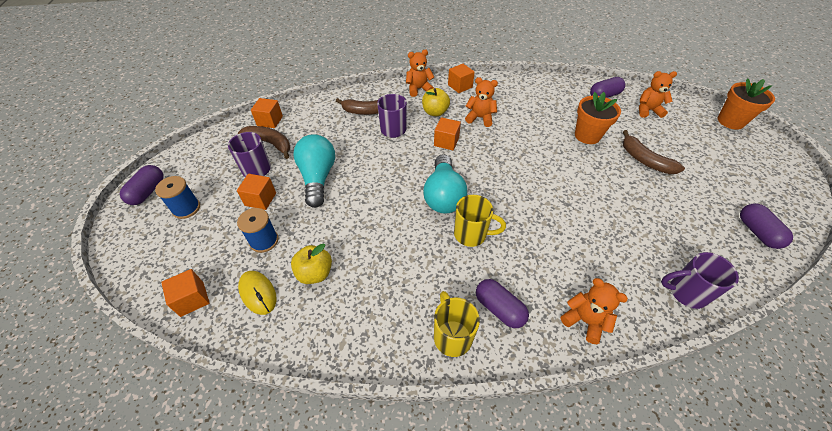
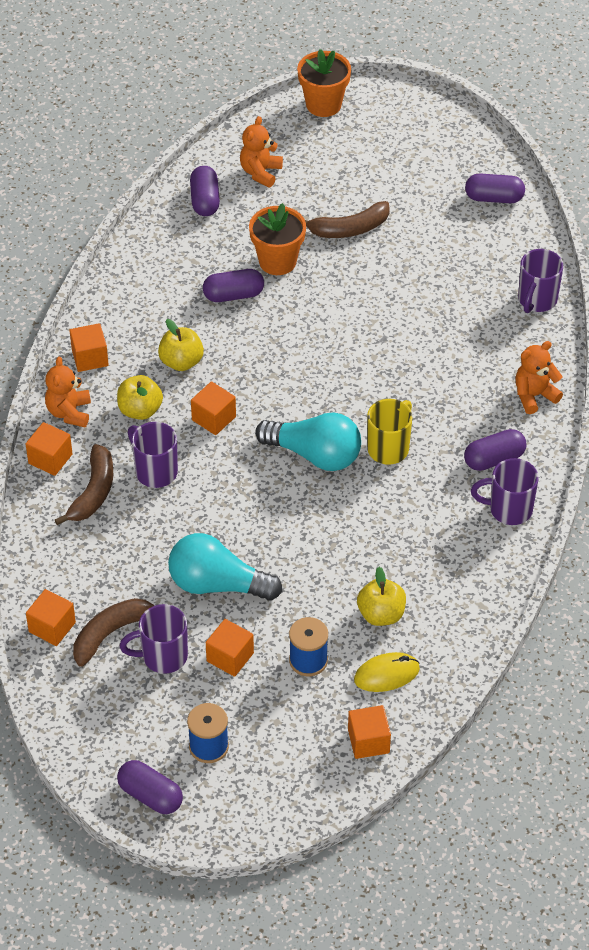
camera: 70 degrees left, 0 degrees up
yellow mug [434,291,480,357] -> purple mug [471,458,539,525]
orange teddy bear [465,77,498,127] -> yellow apple [158,319,204,371]
none -> orange cube [26,422,73,476]
none -> purple capsule [203,269,264,302]

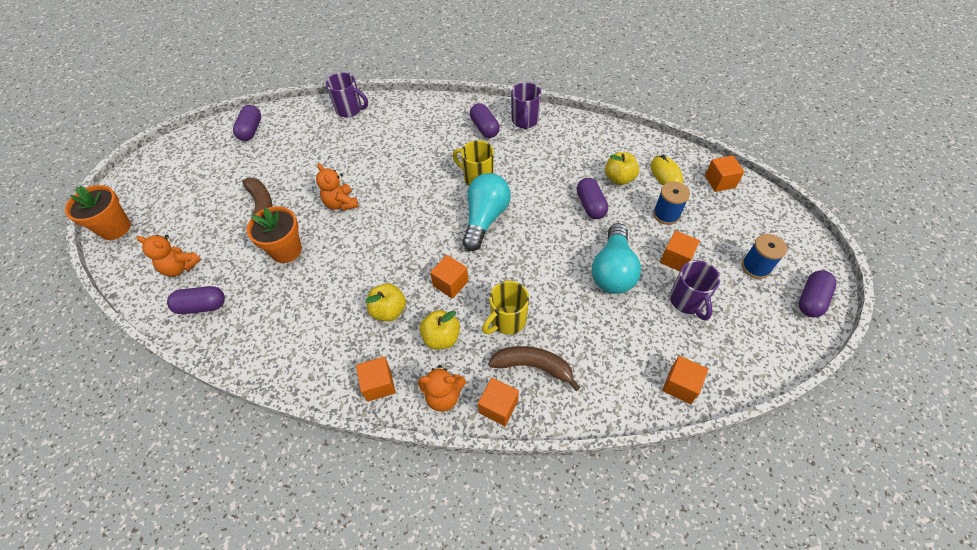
camera: 90 degrees left, 5 degrees up
brown banana [73,598,155,667] -> none
purple mug [128,422,178,488] -> yellow mug [482,281,529,335]
purple capsule [203,269,264,302] -> purple capsule moved to [577,178,608,219]
orange teddy bear [515,341,563,414] -> orange teddy bear moved to [316,163,359,211]

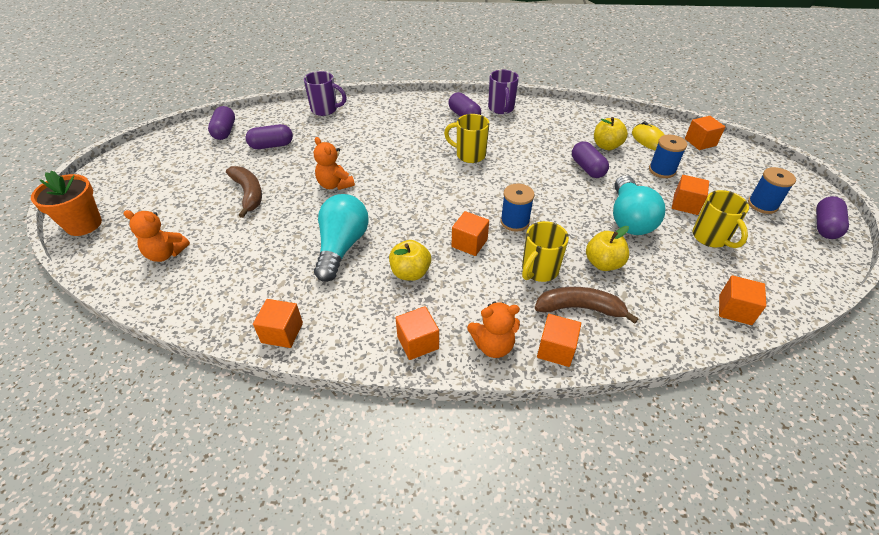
camera: 10 degrees left, 10 degrees down
purple capsule [167,286,225,314] -> purple capsule moved to [246,124,293,149]
orange flower pot [247,206,302,263] -> none
yellow apple [420,310,460,349] -> yellow apple moved to [586,226,629,271]
turquoise light bulb [462,173,511,251] -> turquoise light bulb moved to [314,194,369,282]
purple mug [670,260,720,321] -> yellow mug [692,190,749,248]
none -> orange cube [253,299,303,348]
none -> blue spool [500,183,534,232]

